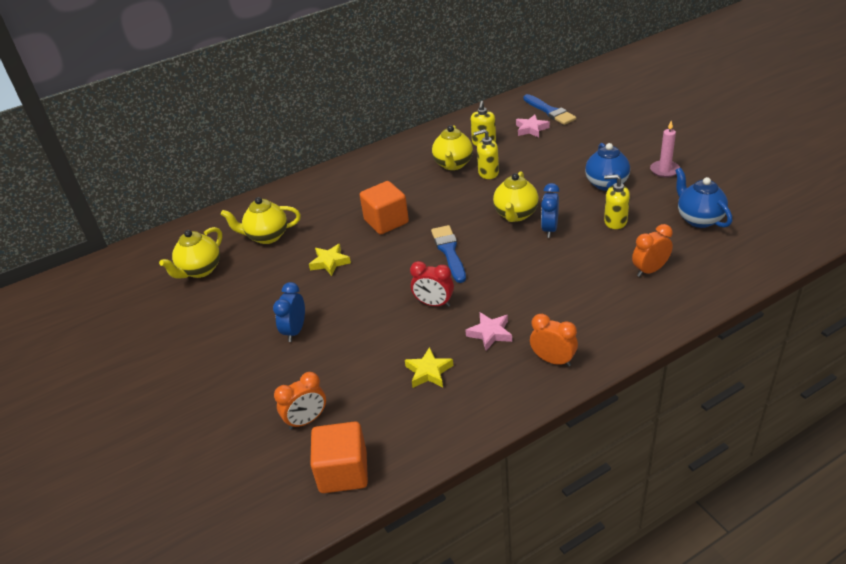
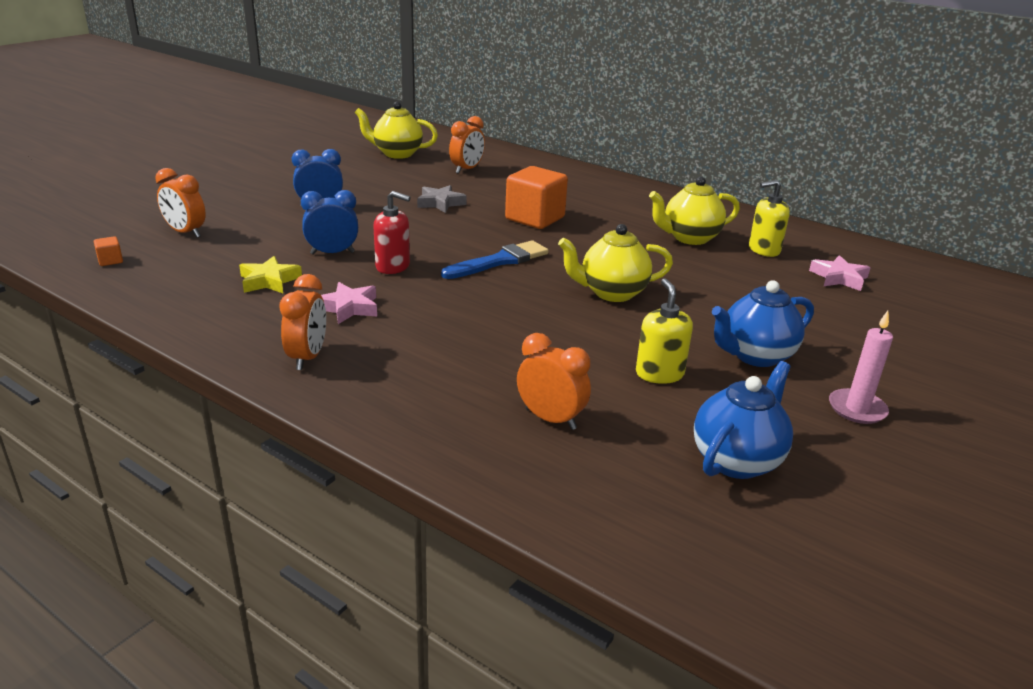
camera: 60 degrees right, 10 degrees down
yellow teapot [221,197,301,244] -> orange clock [449,116,485,174]
yellow star [309,244,351,276] -> grey star [417,185,466,213]
orange cube [310,421,368,493] -> orange cube [94,236,123,266], size x0.40
red clock [410,261,454,307] -> red soap dispenser [373,191,411,274]
yellow soap dispenser [473,129,499,179] -> none
blue brush [523,94,576,125] -> none
blue clock [541,183,560,238] -> blue clock moved to [301,190,358,255]

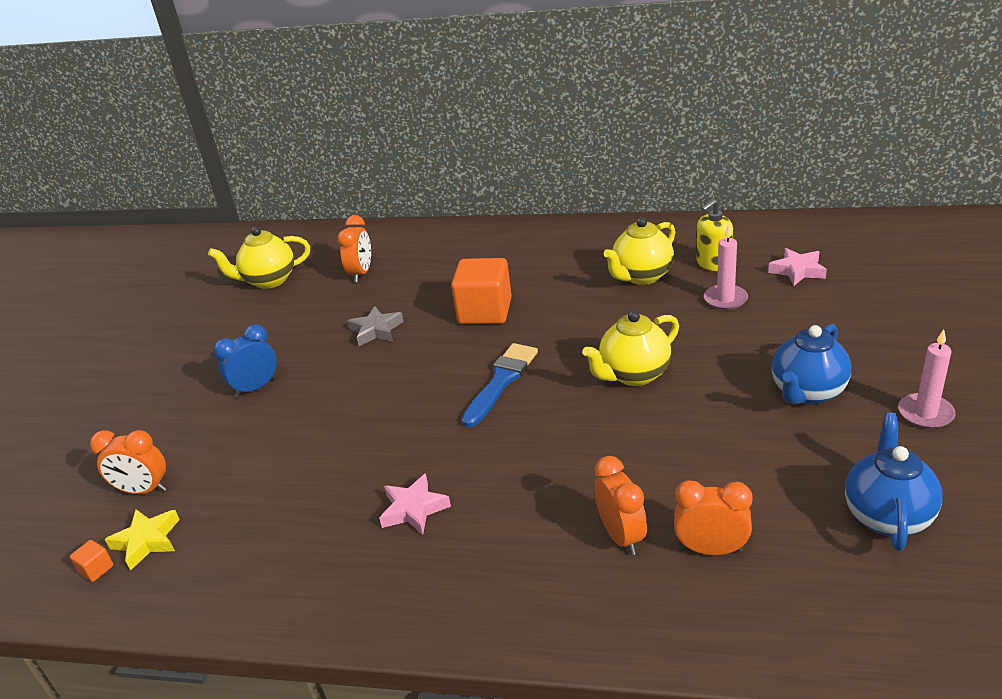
camera: 20 degrees left, 5 degrees up
yellow star [239,256,302,293] -> yellow star moved to [104,509,180,571]
orange clock [280,274,326,370] -> orange clock moved to [594,456,647,555]
blue clock [301,190,358,255] -> none
red soap dispenser [373,191,411,274] -> none
yellow soap dispenser [636,278,693,384] -> none
none -> pink candle [704,224,748,310]

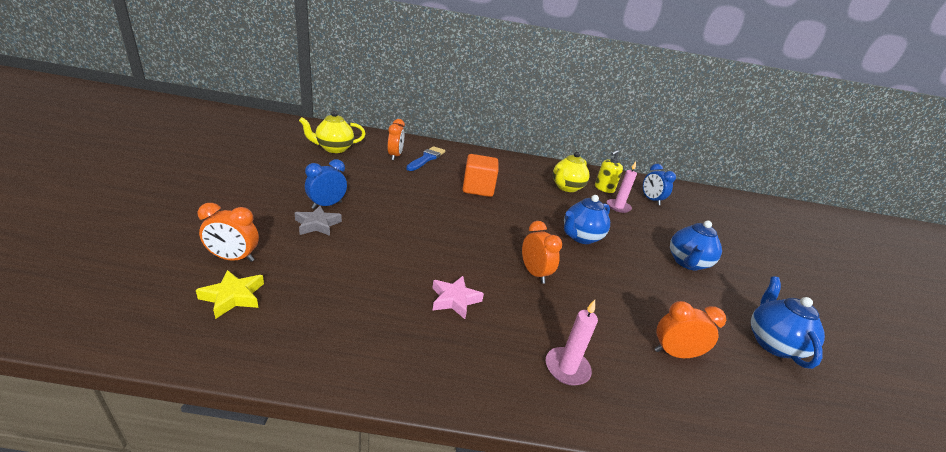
camera: 15 degrees left, 5 degrees down
orange cube [70,540,114,582] -> none
grey star [348,306,404,346] -> grey star moved to [295,206,342,236]
blue brush [461,343,538,428] -> blue brush moved to [406,146,445,171]
yellow teapot [582,311,679,386] -> blue teapot [564,195,610,244]
orange clock [594,456,647,555] -> orange clock moved to [522,221,562,284]
pink star [768,248,827,286] -> blue clock [643,164,676,205]
pink candle [898,329,956,429] -> pink candle moved to [546,300,598,386]

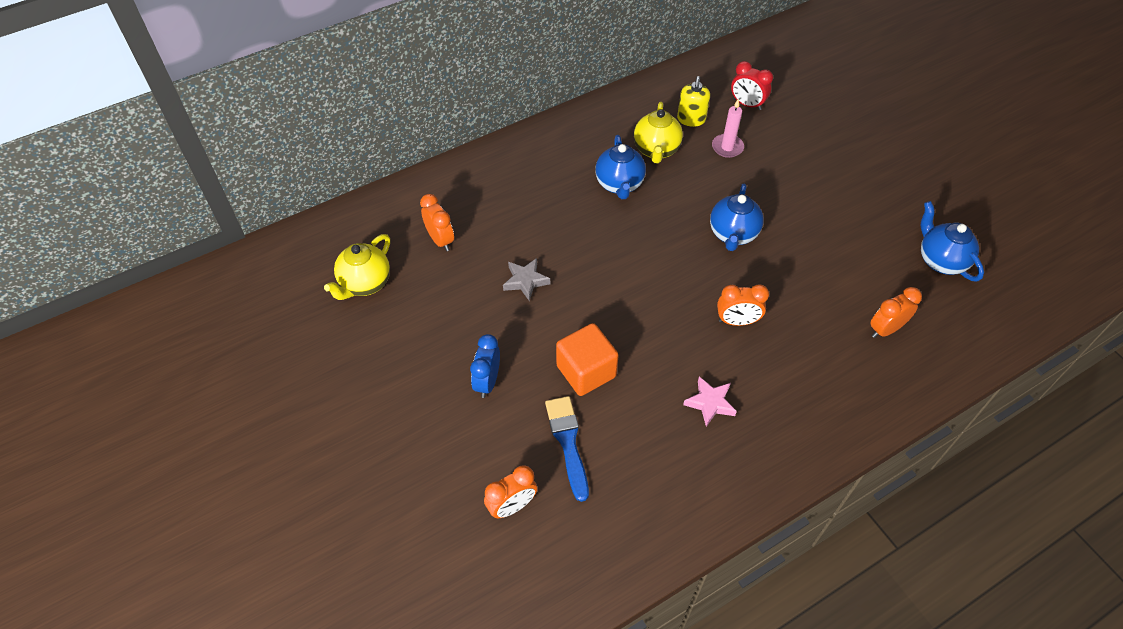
camera: 30 degrees left, 25 degrees up
yellow star [196,270,264,319] -> none
grey star [295,206,342,236] -> grey star moved to [503,258,550,301]
blue brush [406,146,445,171] -> blue brush moved to [545,396,589,502]
orange cube [463,154,498,197] -> orange cube moved to [556,323,619,396]
orange clock [522,221,562,284] -> orange clock turned 150 degrees clockwise [717,284,769,326]
pink candle [546,300,598,386] -> none
blue clock [643,164,676,205] -> red clock [731,61,773,110]
blue teapot [670,221,722,270] -> blue teapot moved to [595,135,646,199]

